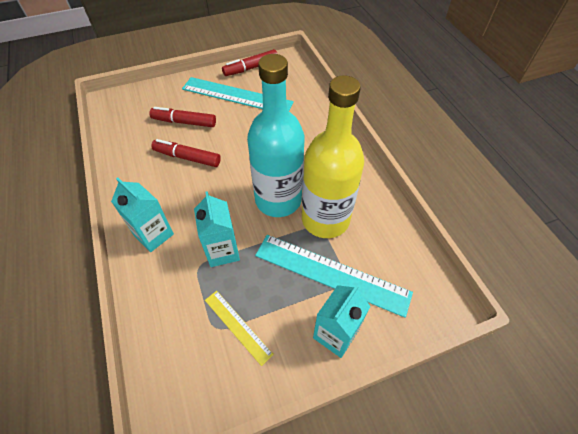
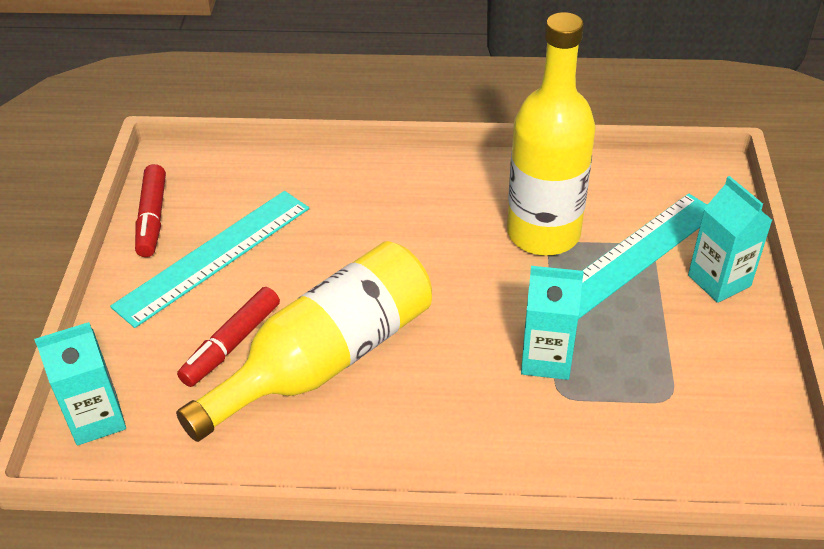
camera: 65 degrees left, 10 degrees down
turquoise carton [111,177,174,252] -> turquoise carton moved to [34,322,126,446]
red marker [151,139,221,167] -> yellow bottle [176,241,432,442]
yellow ruler [205,291,274,366] -> none
turquoise bottle [247,54,304,217] -> none

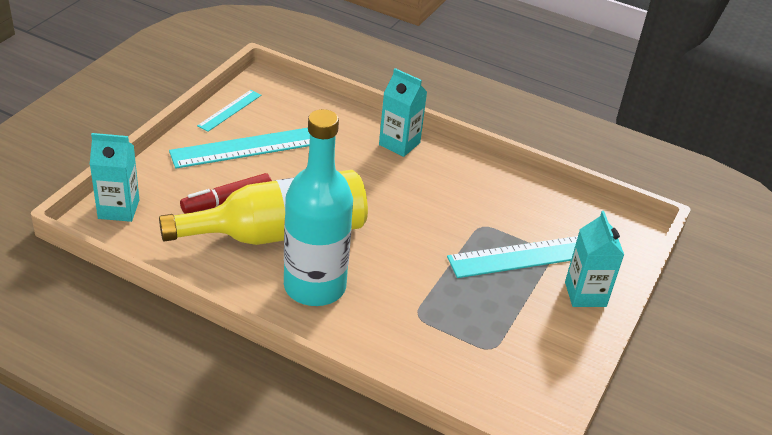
camera: 20 degrees right, 5 degrees down
red marker [135,164,166,257] -> turquoise ruler [197,90,261,132]
yellow bottle [507,12,596,255] -> none
turquoise carton [521,266,584,380] -> turquoise carton moved to [379,68,427,157]
none -> turquoise bottle [284,109,353,306]

